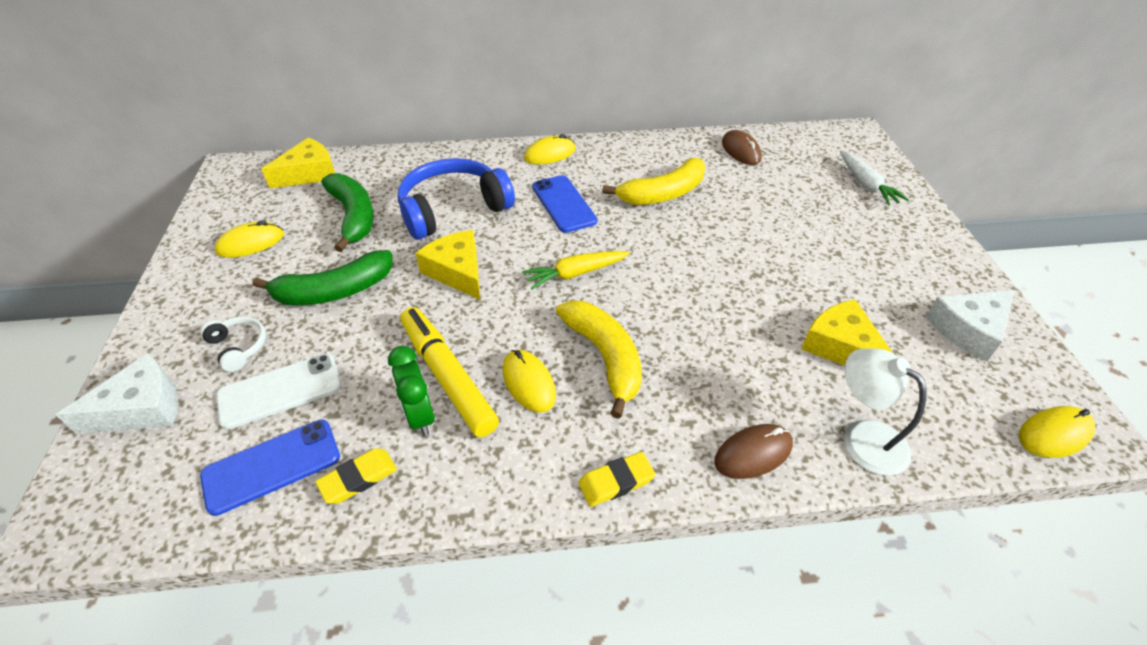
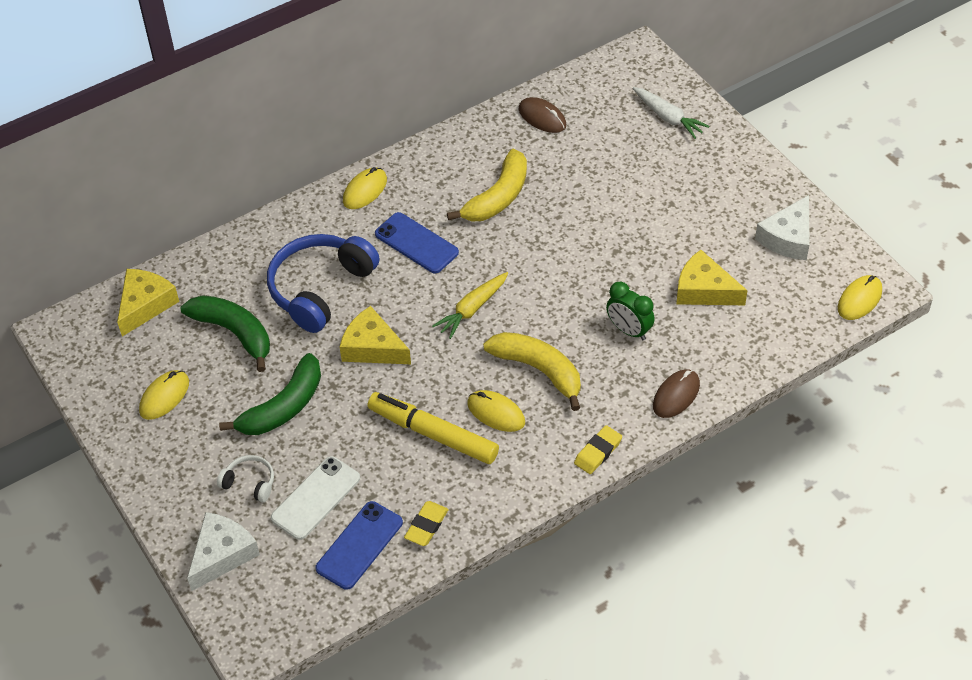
camera: 25 degrees left, 5 degrees up
green clock [388,346,435,436] -> green clock moved to [606,282,655,340]
white lamp [844,349,927,476] -> none

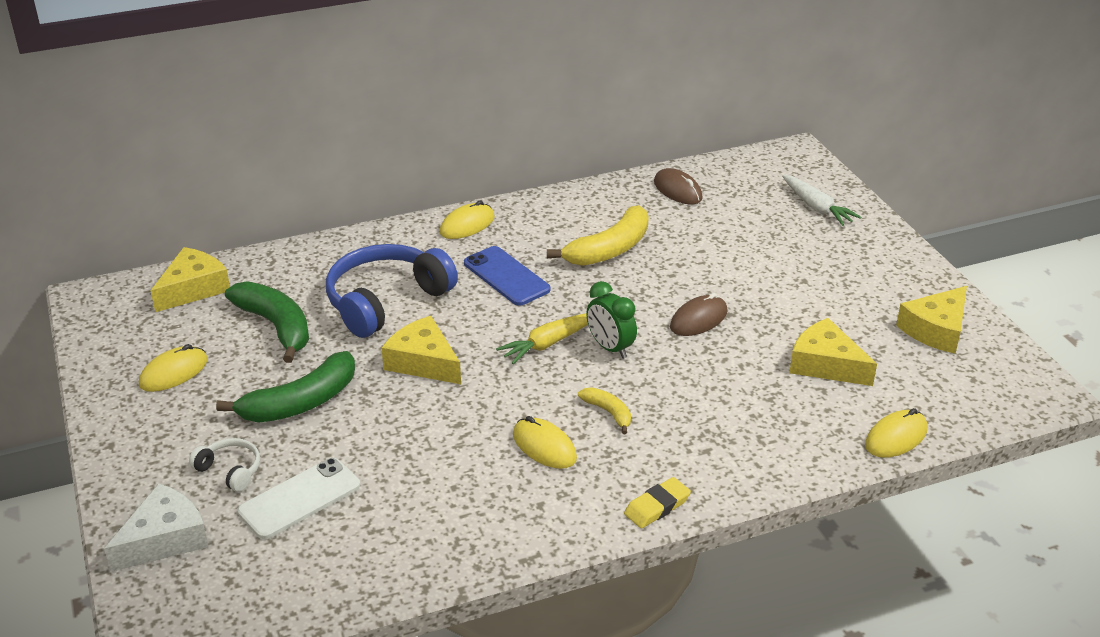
camera: 10 degrees right, 15 degrees down
blue phone [315,501,403,590] -> none
yellow marker [368,392,499,464] -> none
yellow eraser [404,501,449,546] -> none
yellow banana [483,332,581,411] -> yellow banana [578,387,631,434], size x0.51
green clock [606,282,655,340] -> green clock moved to [586,281,637,359]
brown mouse [653,369,700,418] -> brown mouse moved to [670,293,728,336]
white cheese [755,195,810,260] -> yellow cheese [896,286,967,354]
yellow mouse [838,275,882,320] -> yellow mouse moved to [865,408,927,458]

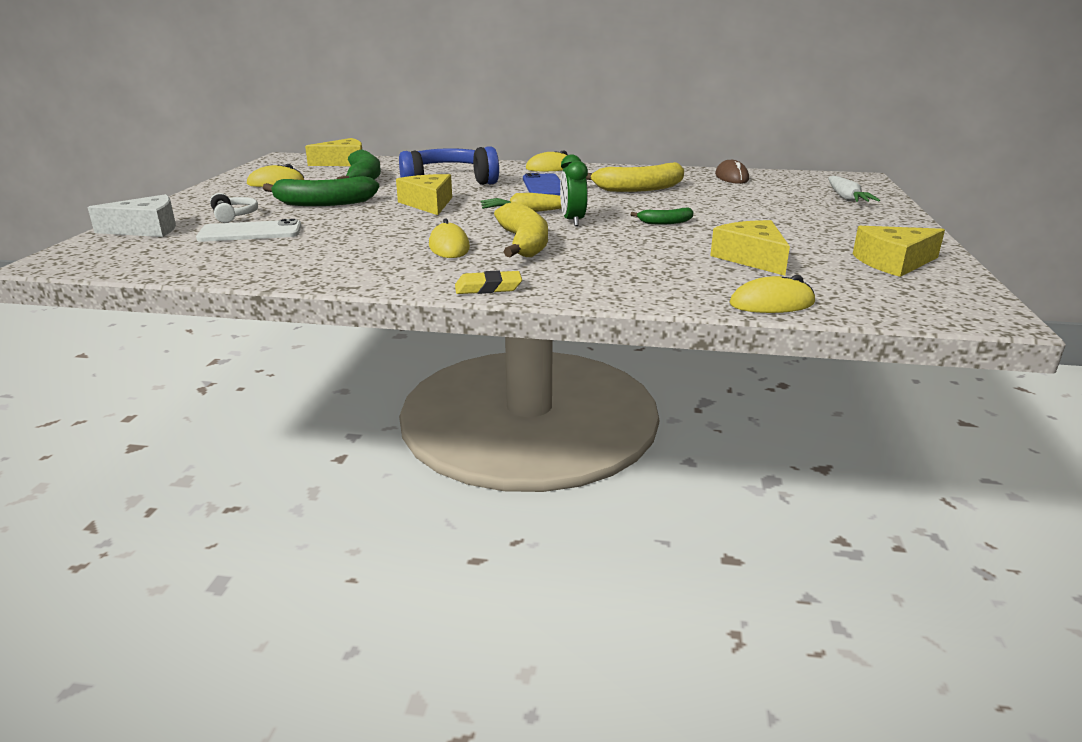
camera: 30 degrees right, 10 degrees down
yellow banana [578,387,631,434] -> yellow banana [494,202,548,257], size x1.96
brown mouse [670,293,728,336] -> green banana [631,208,693,225]

